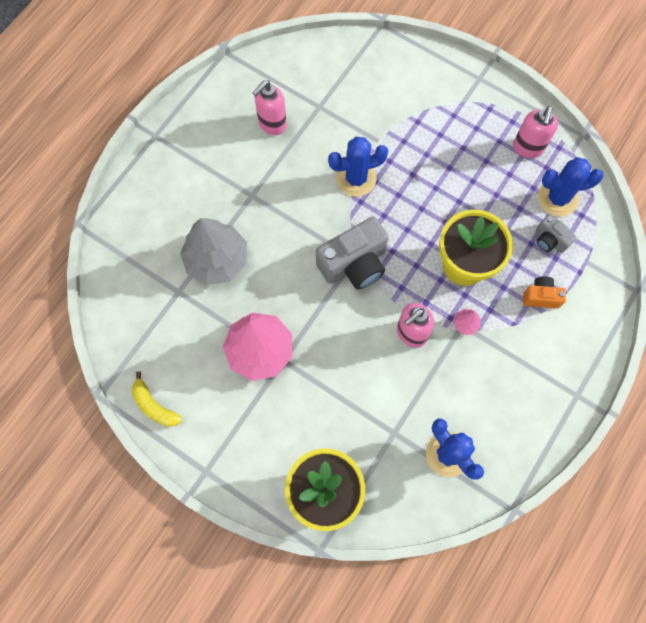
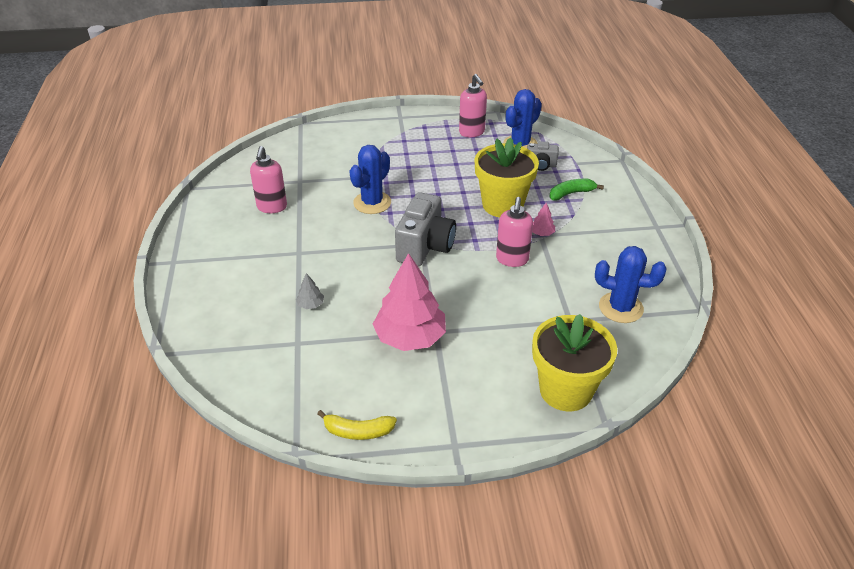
camera: 40 degrees left, 30 degrees down
grey tree [180,218,247,285] -> grey tree [296,273,324,309], size x0.40
orange camera [523,276,566,308] -> green banana [549,179,604,201]

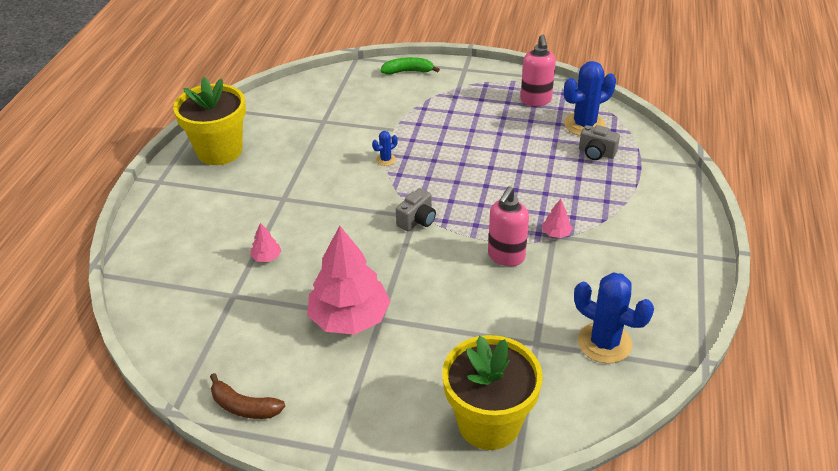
camera: 20 degrees right, 0 degrees up
pink soap dispenser [250,146,287,213] -> none
grey tree [296,273,324,309] -> pink tree [250,223,281,262]
yellow banana [317,410,397,440] -> brown banana [210,373,285,419]
blue cactus [349,145,391,214] -> blue cactus [372,131,398,166], size x0.46
grey camera [395,192,456,266] -> grey camera [396,188,436,231], size x0.53
yellow flower pot [475,138,539,217] -> yellow flower pot moved to [173,77,246,165]
green banana [549,179,604,201] -> green banana moved to [380,57,440,74]

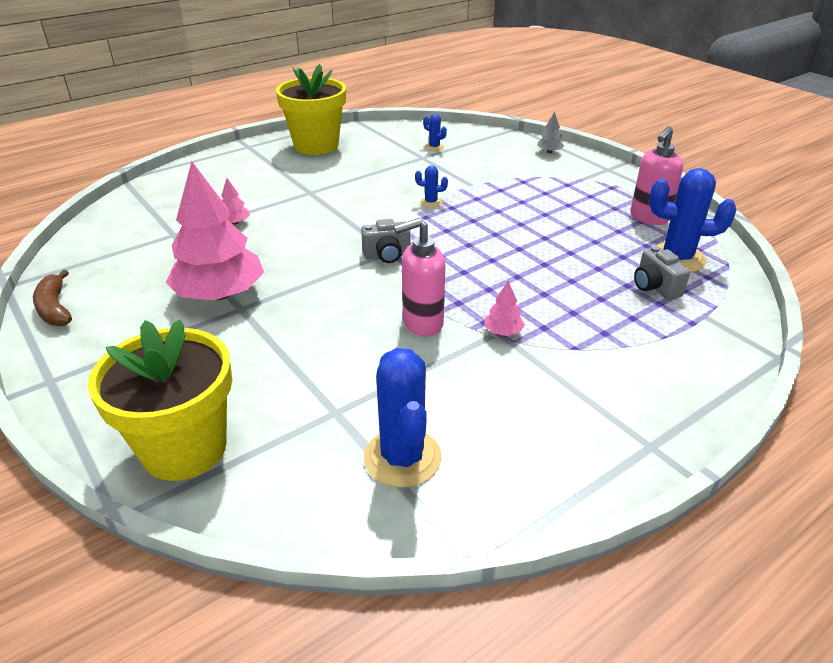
camera: 40 degrees right, 5 degrees down
green banana [380,57,440,74] -> grey tree [537,112,564,153]
none -> blue cactus [423,114,447,151]

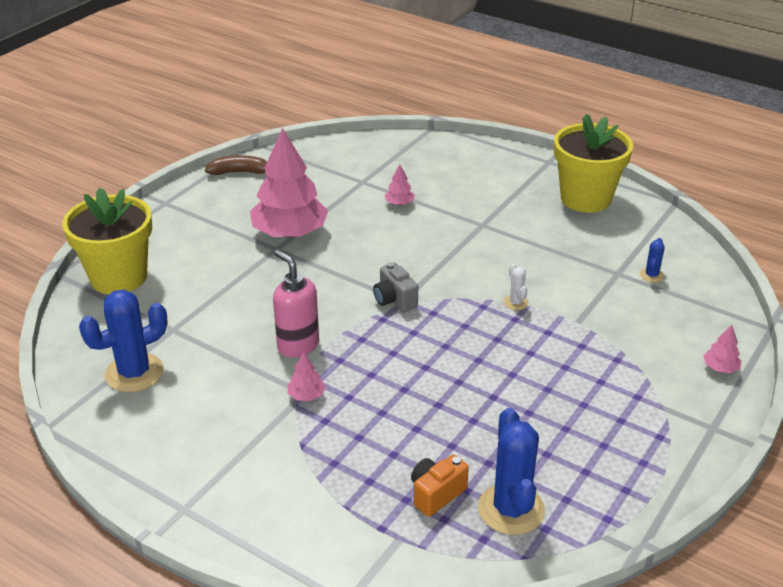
camera: 70 degrees right, 0 degrees up
brown banana [33,269,72,326] -> brown banana turned 45 degrees clockwise [205,155,267,175]
blue cactus [415,165,448,207] -> white cactus [504,264,529,310]
grey tree [537,112,564,153] -> pink tree [703,325,742,373]
pink soap dispenser [630,126,683,225] -> none
grey camera [634,246,690,300] -> orange camera [411,455,469,517]

